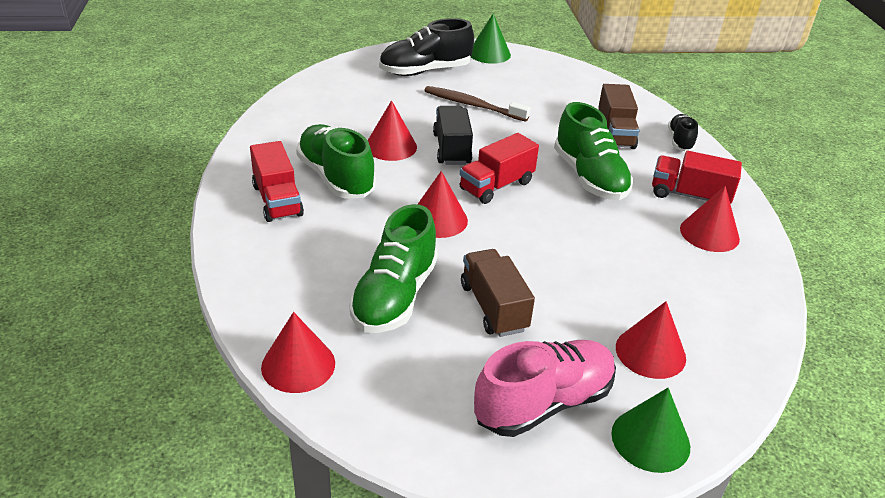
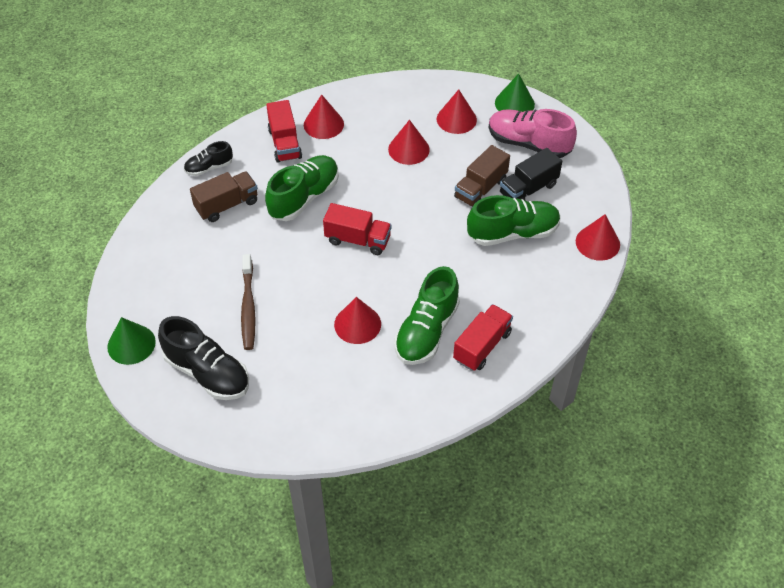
camera: 120 degrees left, 15 degrees up
red cone [418,171,468,238] -> red cone moved to [388,120,430,165]
black truck [433,106,473,165] -> black truck moved to [500,148,562,201]

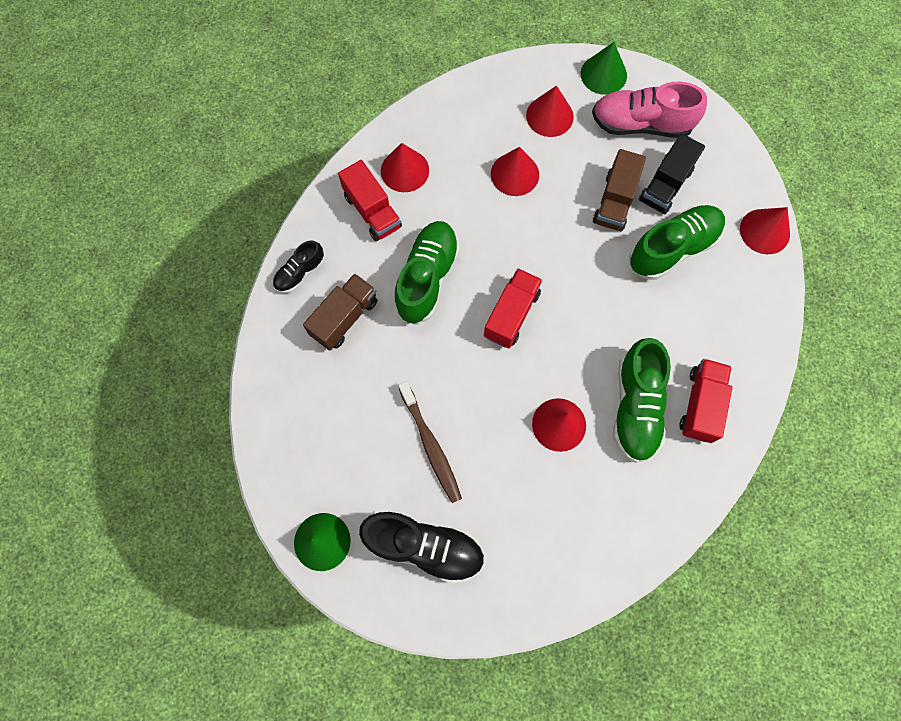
camera: 20 degrees left, 20 degrees up
red truck [323,203,392,255] -> red truck turned 60 degrees counterclockwise [484,268,543,348]

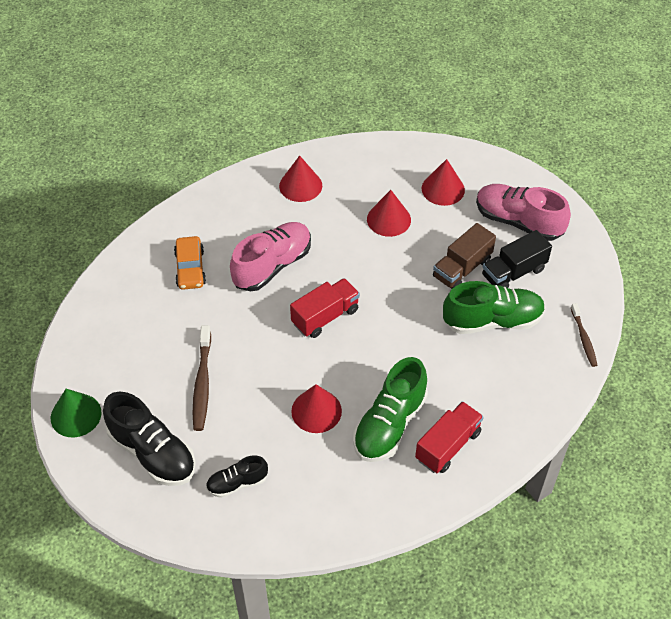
camera: 25 degrees right, 20 degrees down
black shoe [273,240,324,293] -> black shoe moved to [206,455,268,498]
brown truck [303,273,377,351] -> orange car [174,236,206,290]
red truck [338,160,402,241] -> none
green shoe [394,221,460,324] -> pink shoe [230,222,311,291]
green cone [581,42,627,95] -> none
red cone [740,207,790,254] -> brown toothbrush [571,303,597,367]

